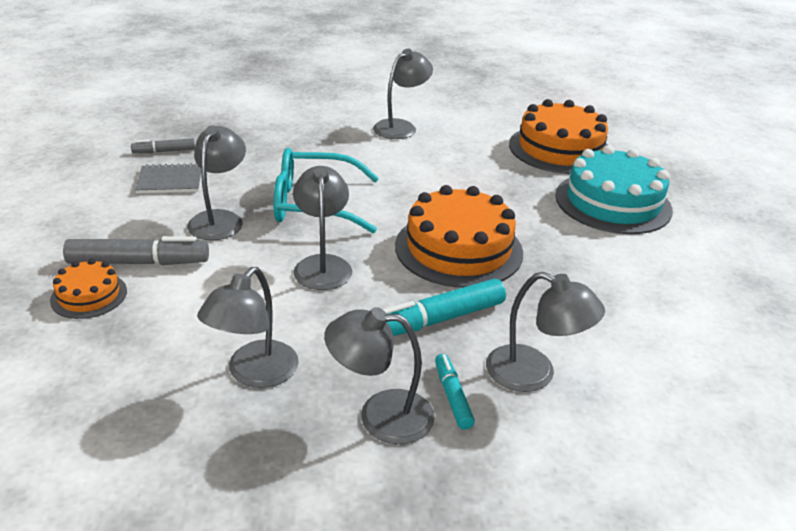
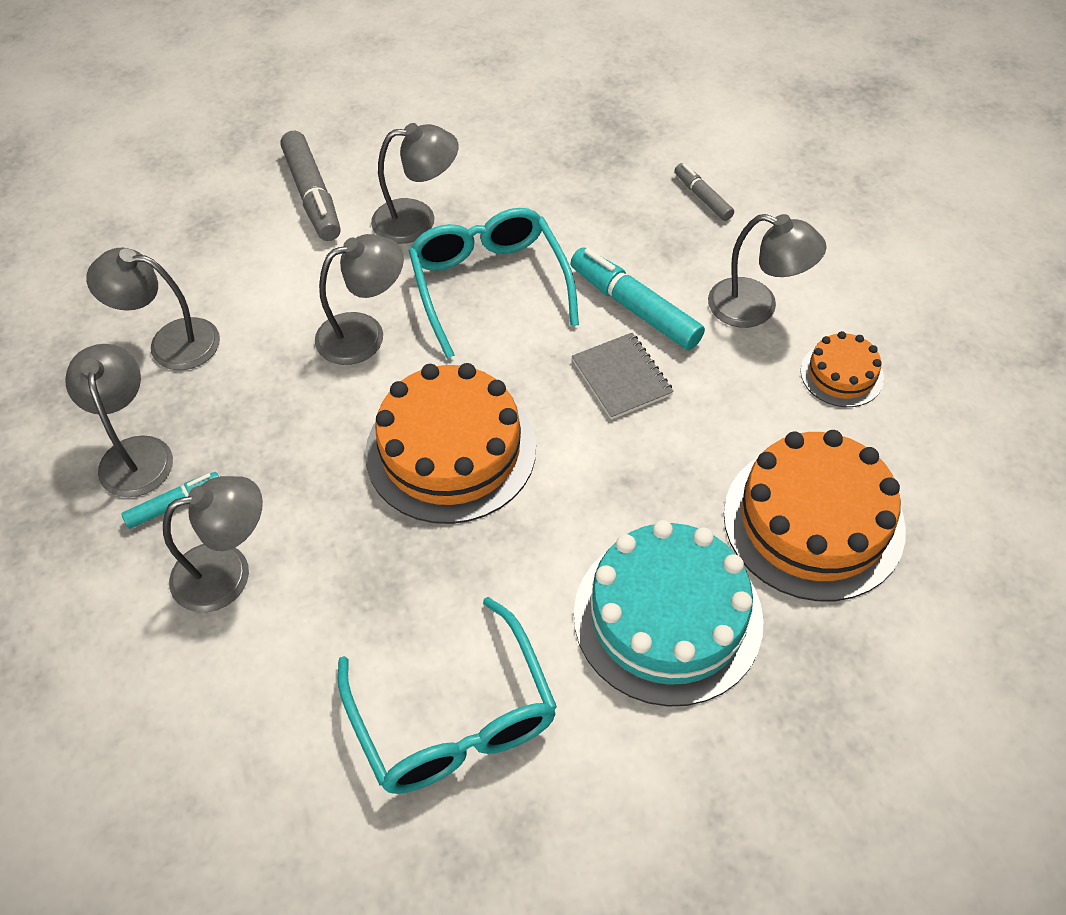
camera: 75 degrees right, 20 degrees up
orange cake [50,259,127,319] -> orange cake moved to [800,331,884,407]
grey marker [131,138,195,153] -> grey marker moved to [675,163,734,221]
grey notebook [135,163,201,194] -> grey notebook moved to [572,333,674,420]
turquoise marker [382,279,506,336] -> turquoise marker moved to [571,248,705,350]
grey lamp [486,272,605,392] -> grey lamp turned 120 degrees counterclockwise [163,476,263,612]
none -> turquoise glasses [338,597,557,794]

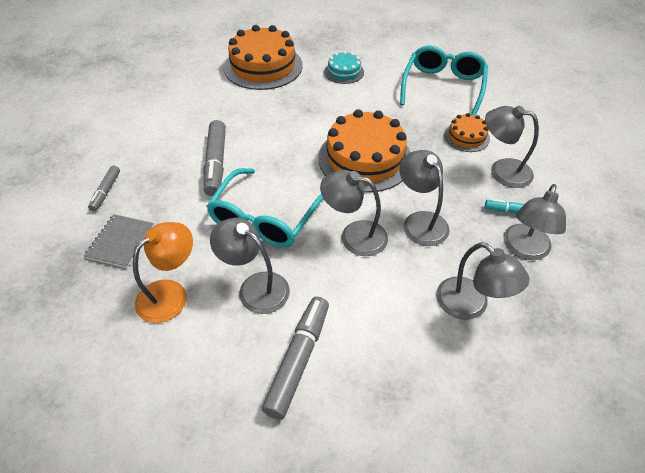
camera: 140 degrees left, 5 degrees down
turquoise marker [571,248,705,350] -> grey marker [204,120,226,196]
grey notebook [572,333,674,420] -> grey notebook moved to [84,214,154,268]
turquoise cake [574,520,764,706] -> turquoise cake [324,51,364,84], size x0.50
grey lamp [708,214,827,328] -> grey lamp moved to [399,150,450,246]
orange cake [800,331,884,407] -> orange cake moved to [444,113,490,152]
none -> orange lamp [133,222,193,323]

